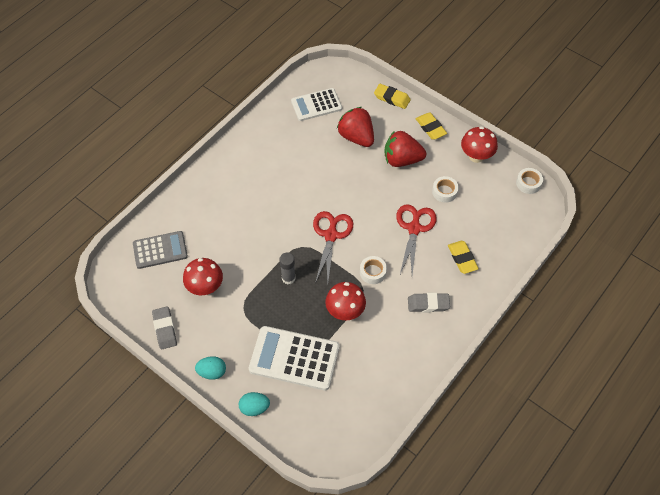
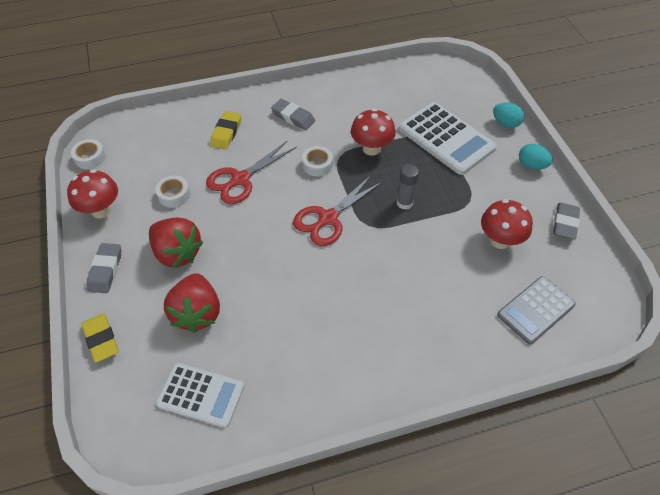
camera: 145 degrees left, 5 degrees down
grey calculator [133,231,188,269] -> grey calculator turned 60 degrees counterclockwise [497,276,576,345]
yellow eraser [416,113,447,140] -> grey eraser [87,243,121,293]

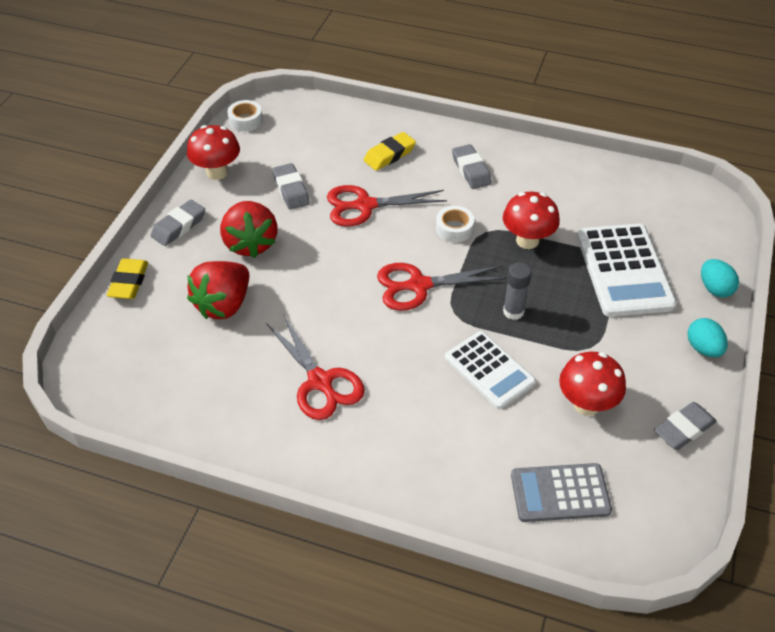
camera: 35 degrees right, 5 degrees down
white tape [155,176,190,208] -> grey eraser [272,163,310,210]
white calculator [156,363,245,428] -> white calculator moved to [445,331,536,409]
none -> red scissors [266,314,365,420]

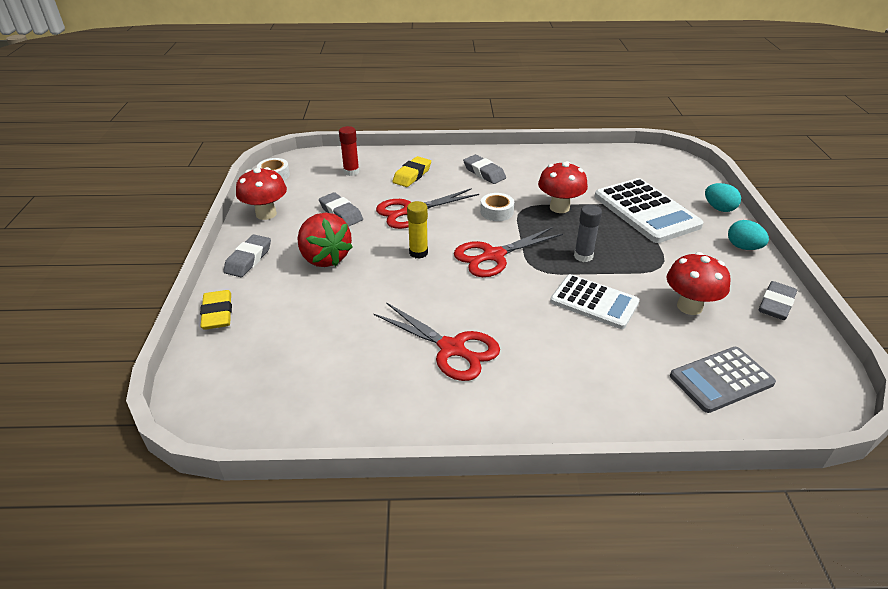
camera: 20 degrees left, 10 degrees down
red strawberry [187,261,249,319] -> none
none -> red glue stick [339,126,359,176]
none -> yellow glue stick [407,201,428,259]

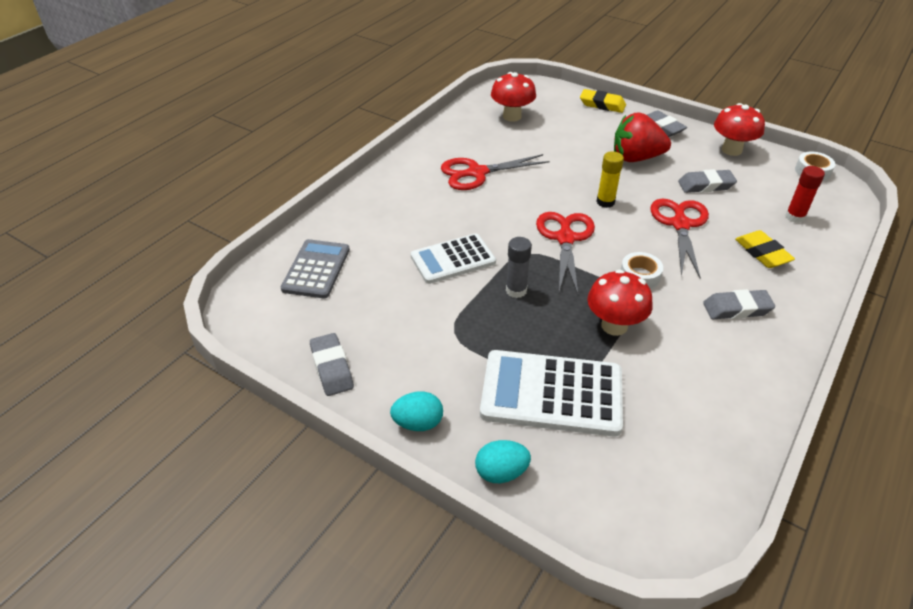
camera: 125 degrees right, 5 degrees up
red mushroom [666,252,730,315] -> red mushroom moved to [491,72,536,122]

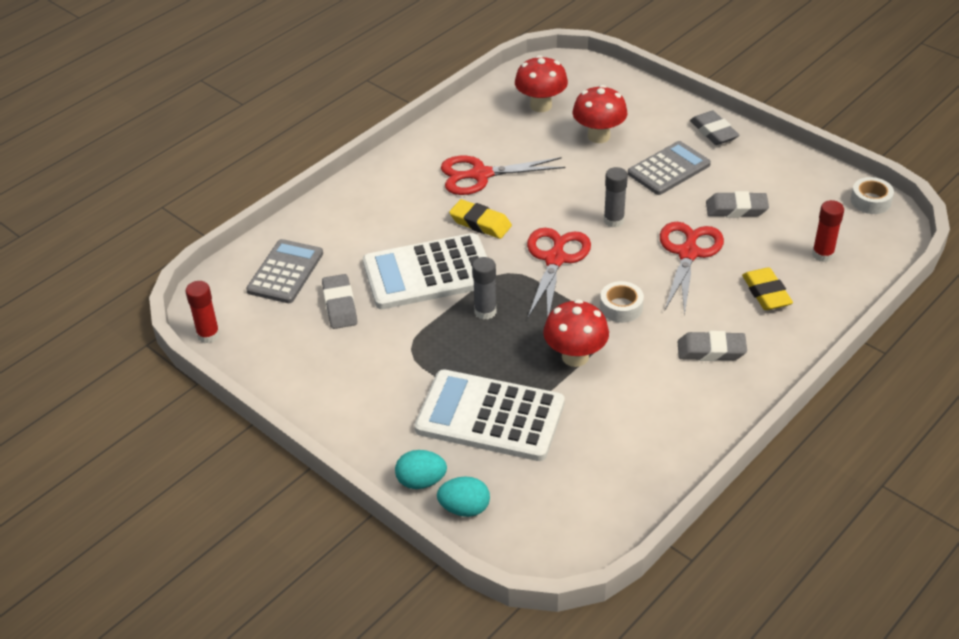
camera: 10 degrees right, 0 degrees up
grey eraser [310,333,354,396] -> grey eraser moved to [322,274,357,329]
turquoise egg [390,391,443,431] -> turquoise egg moved to [437,476,490,517]
white calculator [410,233,496,284] -> white calculator [363,233,487,309], size x1.50
yellow eraser [580,89,626,113] -> yellow eraser moved to [449,199,512,239]
yellow glue stick [596,151,624,208] -> grey glue stick [604,167,628,228]
red strawberry [614,112,671,162] -> grey calculator [628,141,711,195]
red mushroom [714,103,765,156] -> red mushroom moved to [573,85,627,143]
none -> red glue stick [186,281,220,343]

